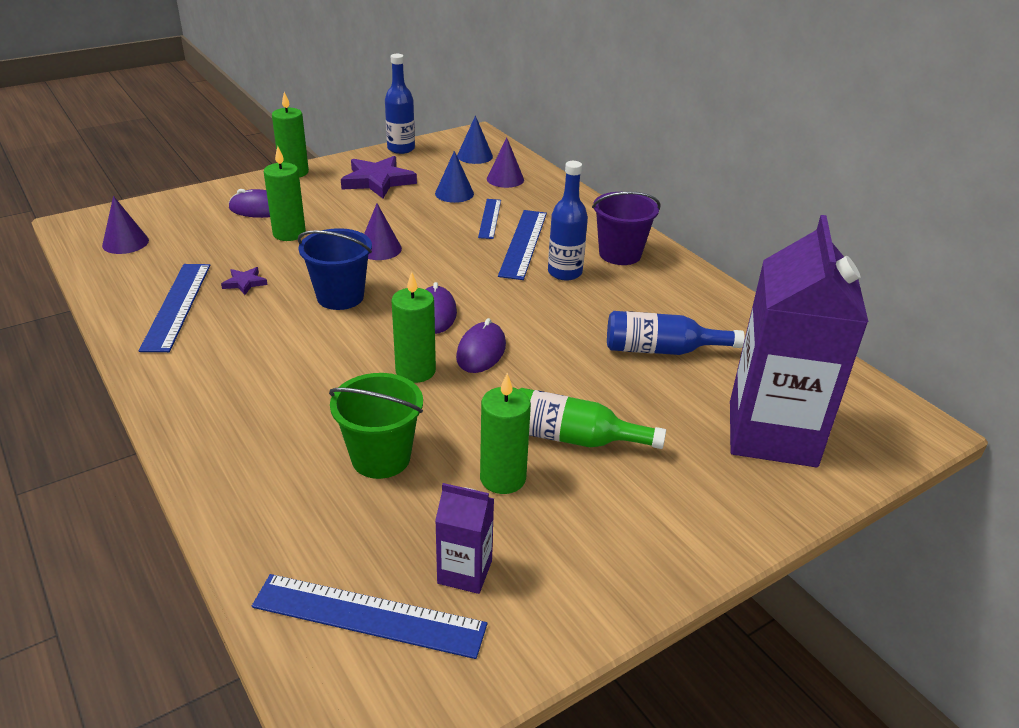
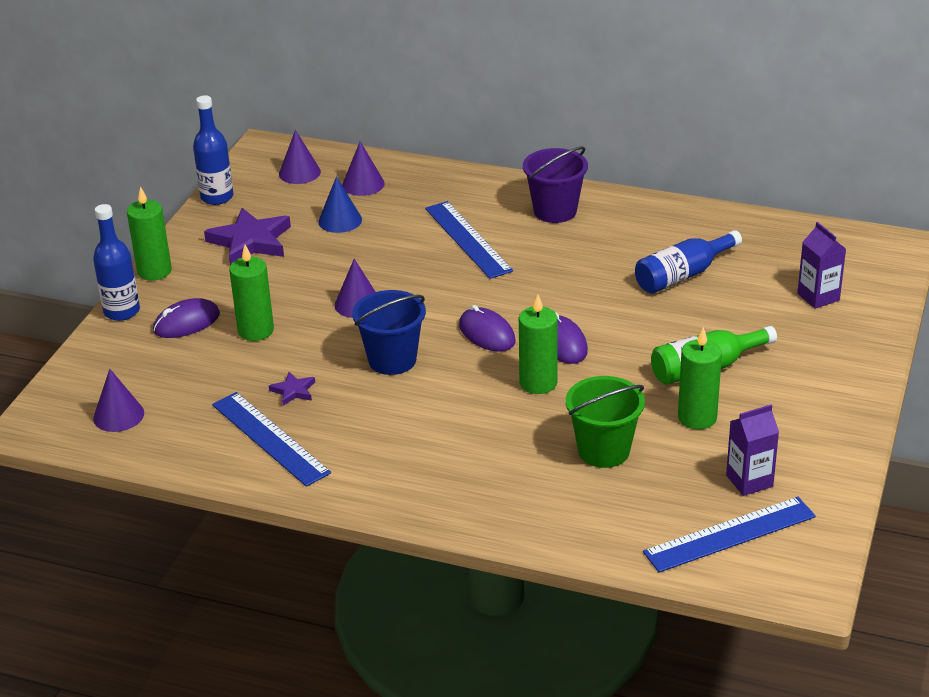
camera: 35 degrees left, 0 degrees up
blue cone [457,116,493,164] -> purple cone [279,130,321,184]
blue ruler [478,199,501,239] -> none
blue bottle [548,161,588,280] -> blue bottle moved to [93,204,140,321]
purple carton [730,215,868,467] -> purple carton [797,222,846,309], size x0.44

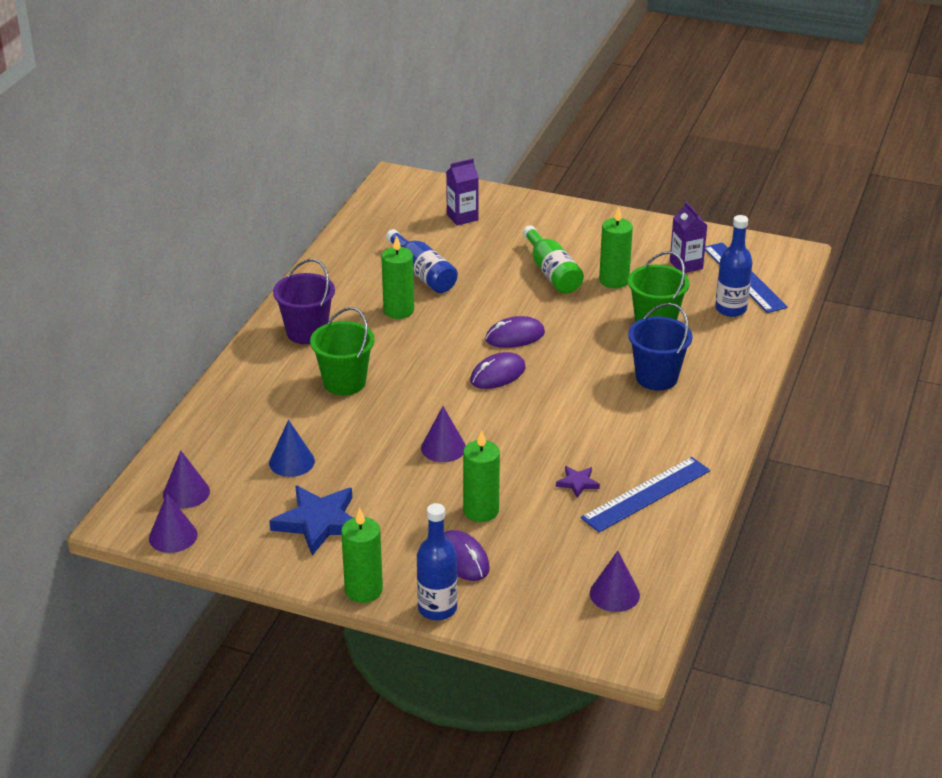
camera: 90 degrees left, 0 degrees up
blue bottle [193,95,233,205] -> blue bottle moved to [715,215,752,317]
purple star [204,208,291,265] -> blue star [269,485,353,555]
purple cone [342,142,385,196] -> purple cone moved to [149,494,197,553]
blue bucket [352,290,426,375] -> blue bucket moved to [628,303,693,390]
blue ruler [425,201,513,279] -> green bucket [310,307,374,395]
green candle [519,294,558,394] -> green candle moved to [381,235,414,319]

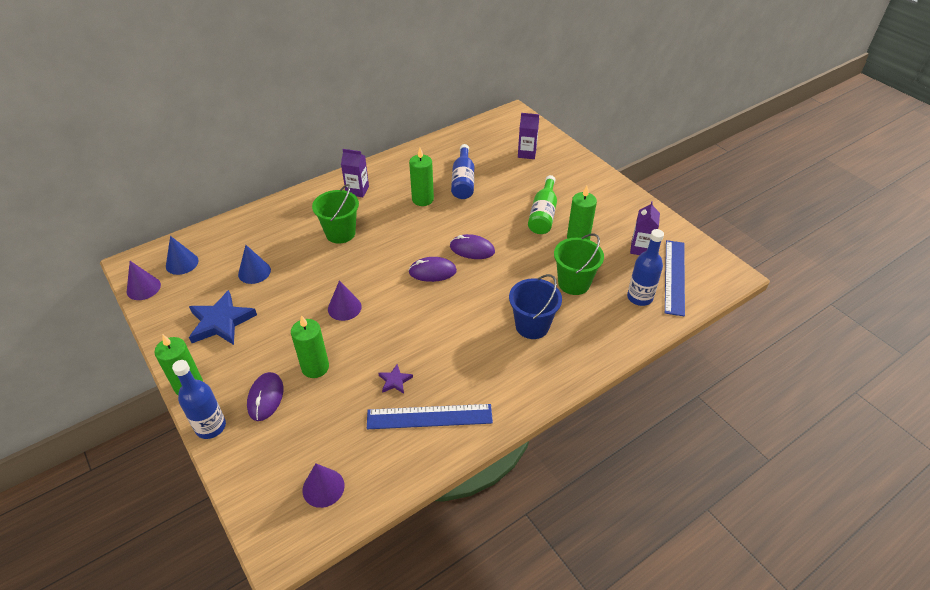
camera: 35 degrees right, 10 degrees up
purple cone [163,451,210,508] -> blue cone [166,236,199,275]
purple bucket [273,259,335,344] -> purple carton [341,149,369,197]

